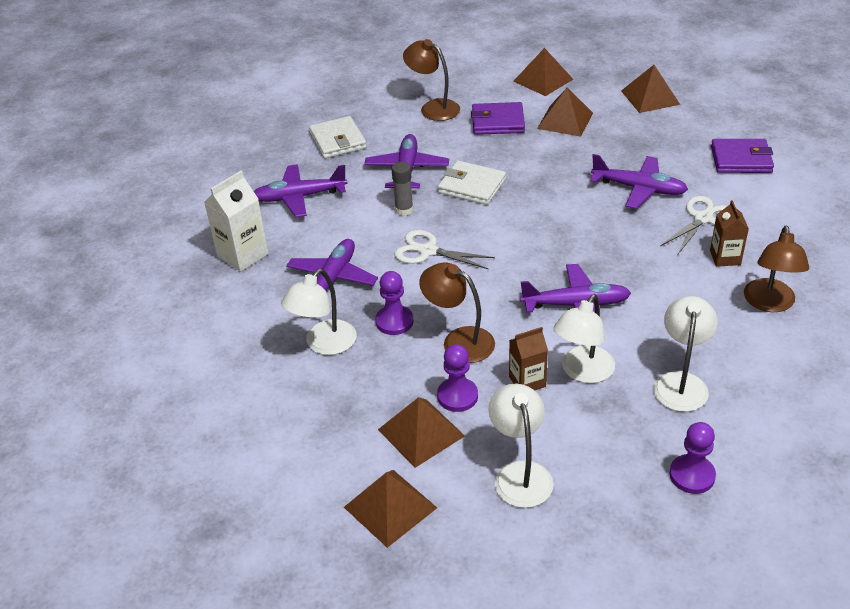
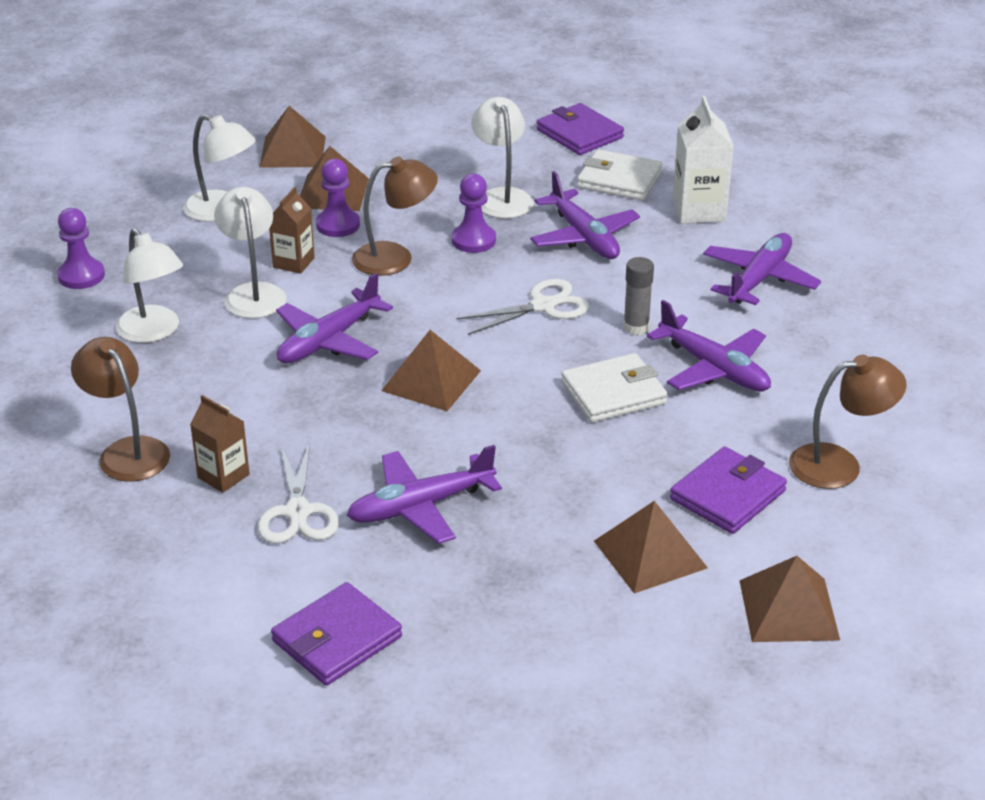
camera: 130 degrees right, 5 degrees down
white wallet [309,116,367,158] -> white wallet moved to [577,149,663,200]
brown pyramid [621,65,680,113] -> brown pyramid moved to [381,330,481,411]
none -> purple wallet [536,103,624,155]

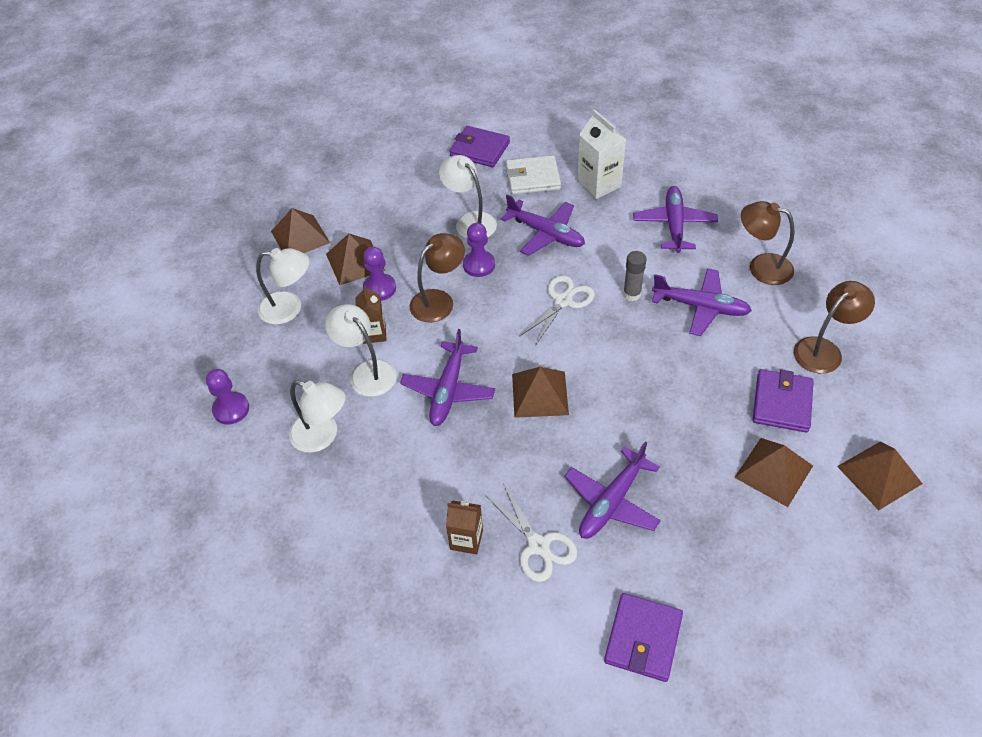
camera: 25 degrees left, 15 degrees up
brown lamp [71,337,170,482] -> brown lamp moved to [741,201,794,285]
white wallet [561,353,668,423] -> none

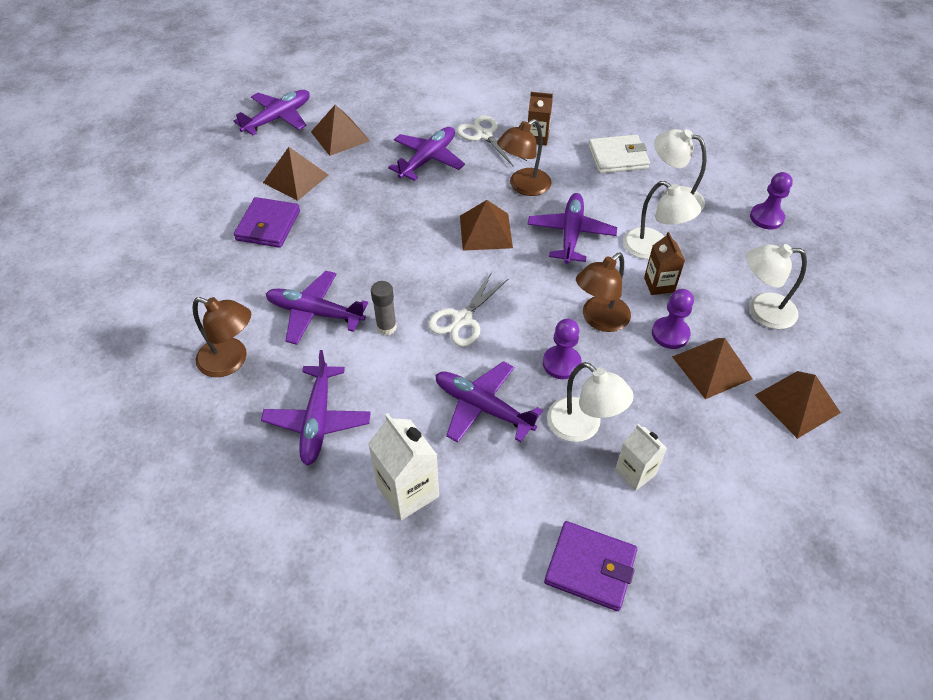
camera: 175 degrees right, 0 degrees up
white wallet [506,155,561,195] -> white wallet moved to [588,135,650,174]
purple wallet [604,593,683,682] -> none
brown lamp [794,281,875,374] -> brown lamp moved to [497,119,552,196]
brown pyramid [837,441,923,510] -> brown pyramid moved to [311,105,370,156]
none -> purple plane [234,90,310,135]
none -> white carton [615,424,667,491]

